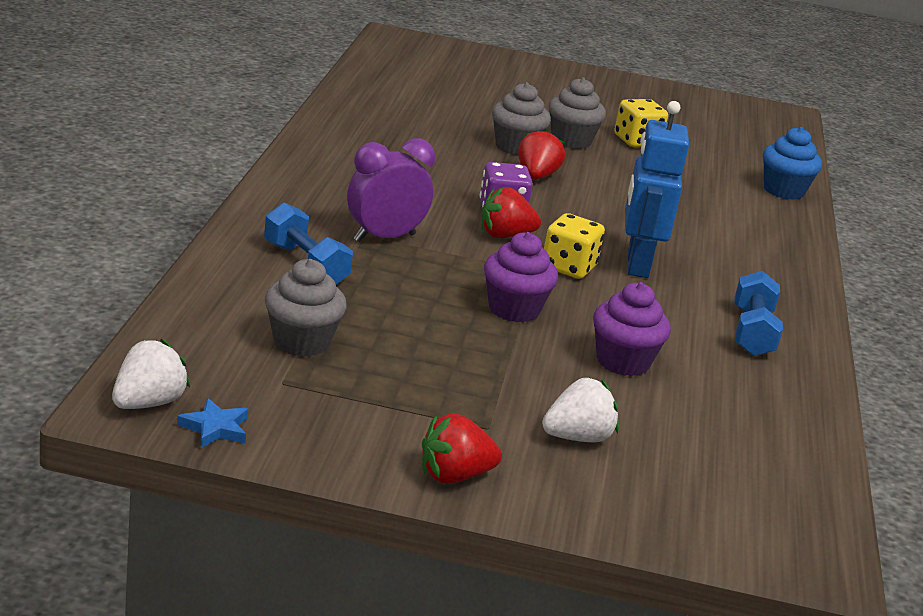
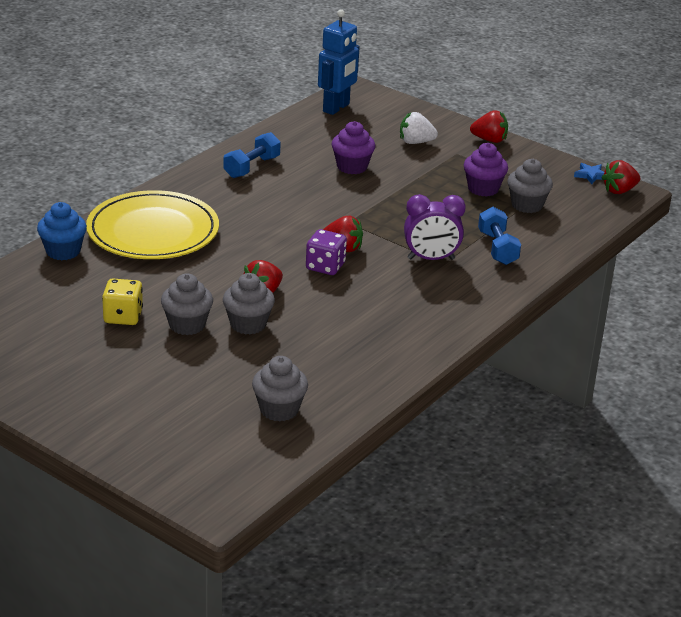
camera: 150 degrees left, 5 degrees up
white strawberry [112,339,190,409] -> red strawberry [602,160,640,194]
purple cupcake [484,232,558,322] -> purple cupcake moved to [464,143,508,197]
yellow dice [544,213,605,279] -> none
blue robot [625,101,689,278] -> blue robot moved to [318,9,360,115]
none -> yellow plate [86,190,219,259]
none -> grey cupcake [252,356,308,422]

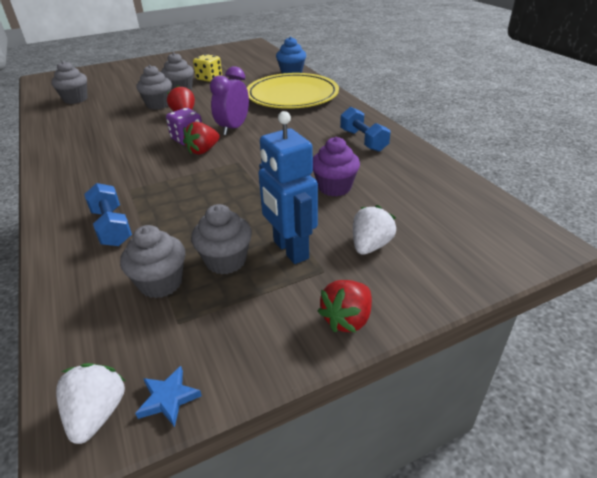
camera: 120 degrees right, 5 degrees up
blue robot [318,9,360,115] -> blue robot moved to [258,111,318,264]
purple clock [404,194,466,260] -> purple clock moved to [210,66,249,135]
purple cupcake [464,143,508,197] -> grey cupcake [191,204,252,274]
blue dumbbell [478,207,521,265] -> blue dumbbell turned 45 degrees clockwise [84,183,132,246]
red strawberry [602,160,640,194] -> white strawberry [56,363,125,444]

